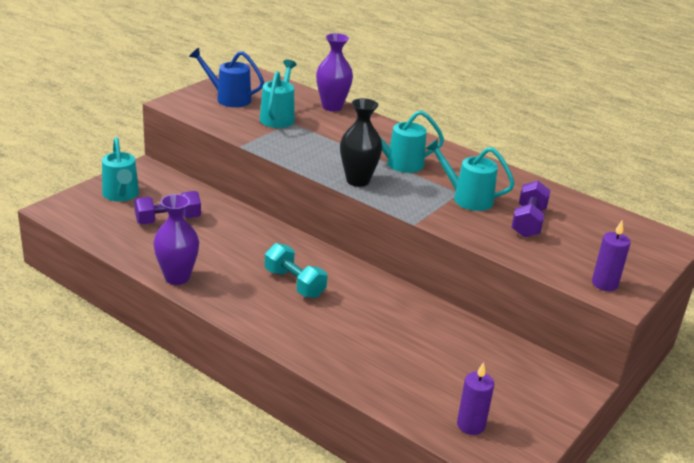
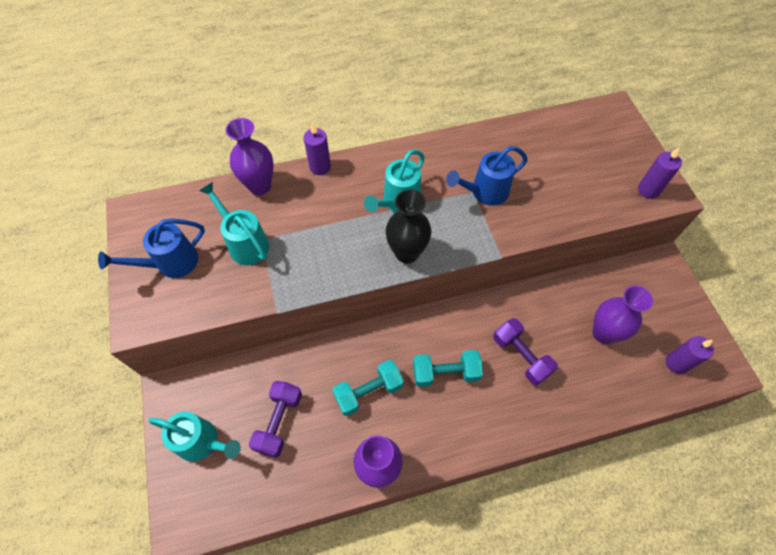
camera: 50 degrees left, 30 degrees up
turquoise watering can [425,138,515,211] -> blue watering can [446,146,528,206]
purple dumbbell [511,181,551,238] -> purple dumbbell moved to [493,318,558,386]
none -> purple candle [303,122,331,175]
none -> turquoise dumbbell [332,360,404,416]
none -> purple vase [592,285,653,344]

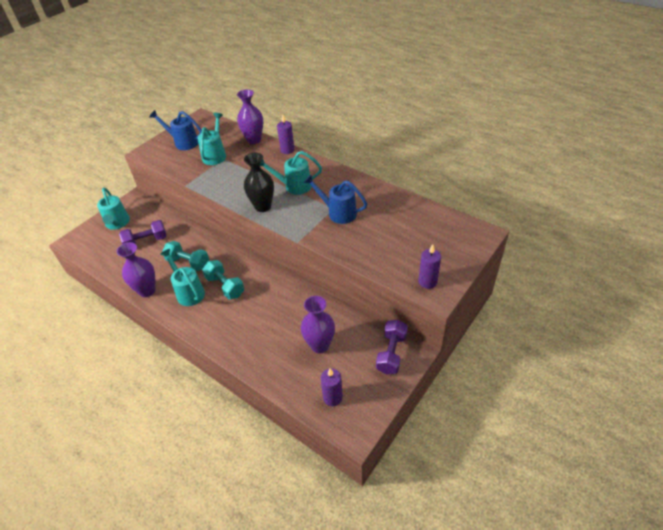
camera: 55 degrees right, 15 degrees down
purple dumbbell [493,318,558,386] -> purple dumbbell moved to [376,319,408,374]
none -> turquoise watering can [160,249,205,306]

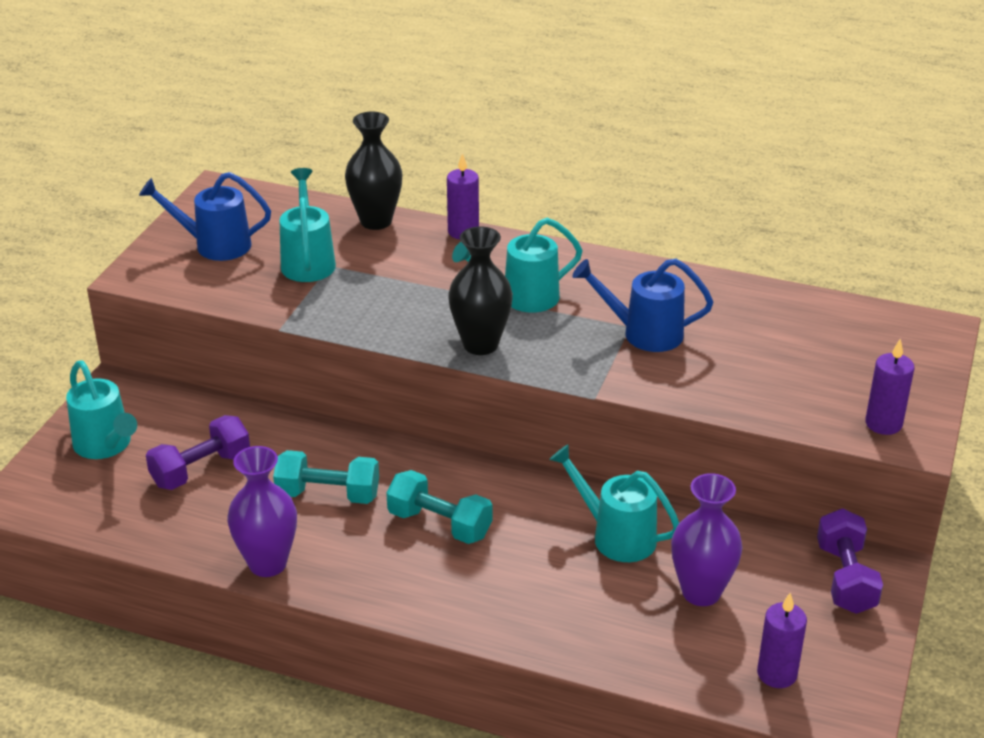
camera: 20 degrees left, 10 degrees down
turquoise watering can [160,249,205,306] -> turquoise watering can moved to [549,444,679,562]
purple vase [237,89,263,144] -> black vase [345,111,402,230]

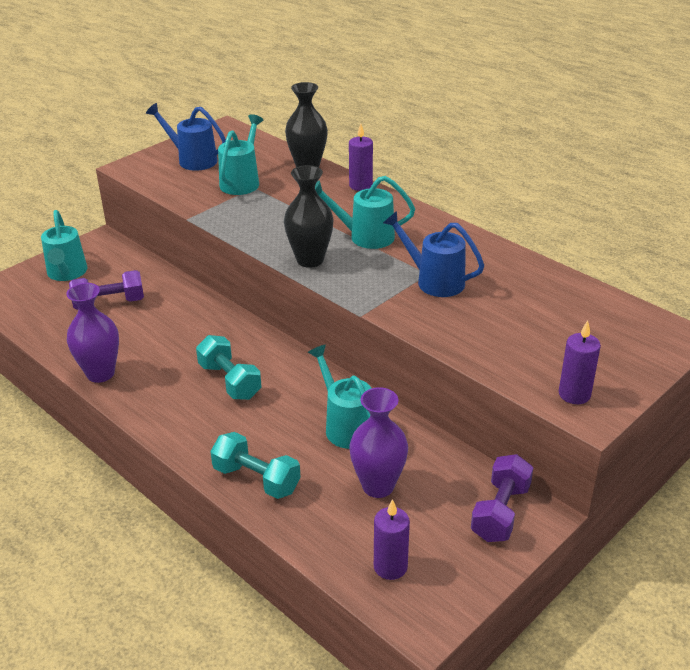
camera: 25 degrees right, 0 degrees up
turquoise dumbbell [273,450,379,504] -> turquoise dumbbell moved to [210,432,301,499]

